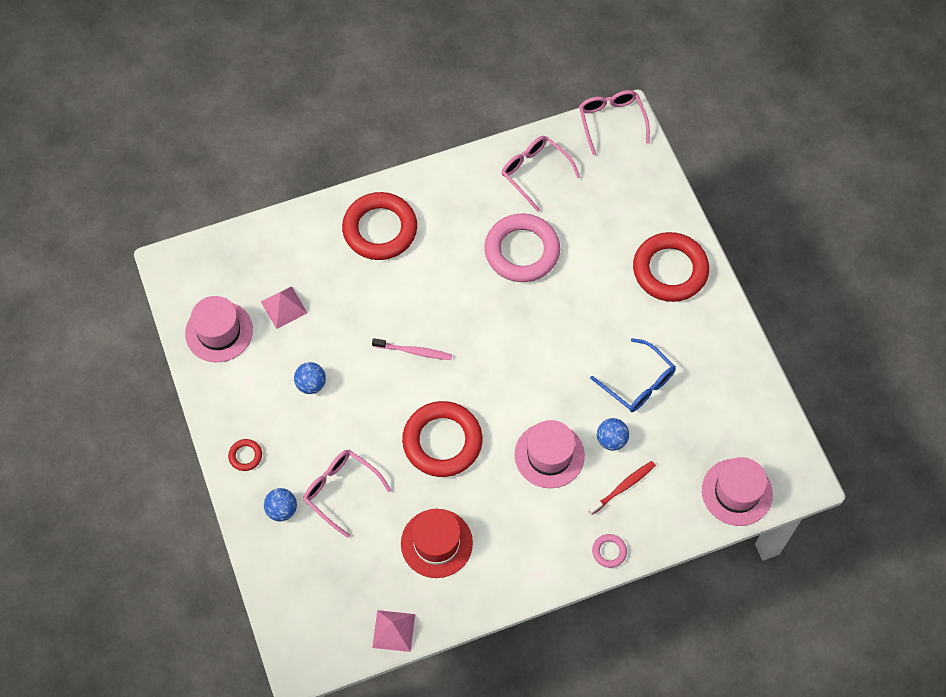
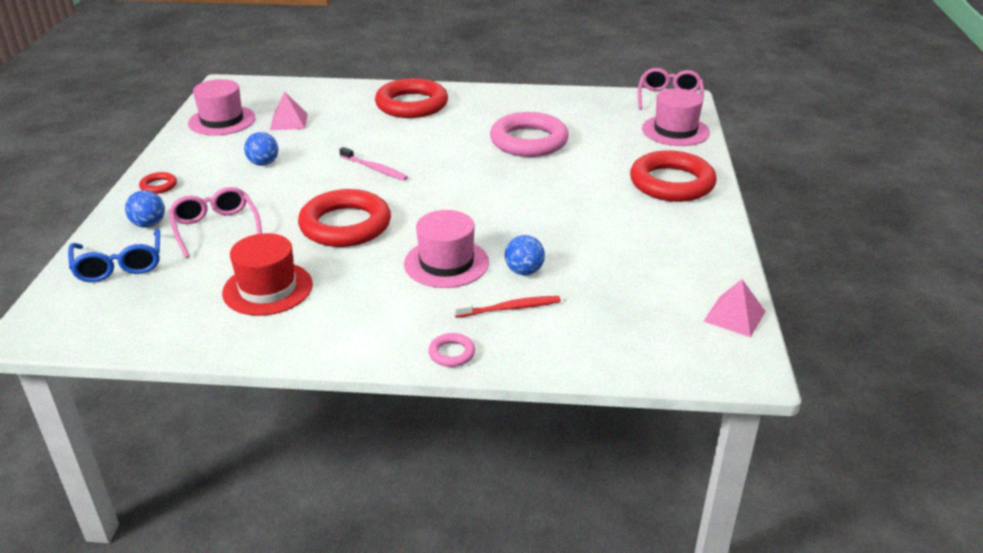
camera: 25 degrees right, 30 degrees down
pink pyramid [372,610,415,652] -> pink pyramid moved to [703,279,766,337]
pink glasses [502,136,580,212] -> none
blue glasses [590,338,676,412] -> blue glasses moved to [68,229,160,282]
pink hat [702,457,773,526] -> pink hat moved to [642,88,710,146]

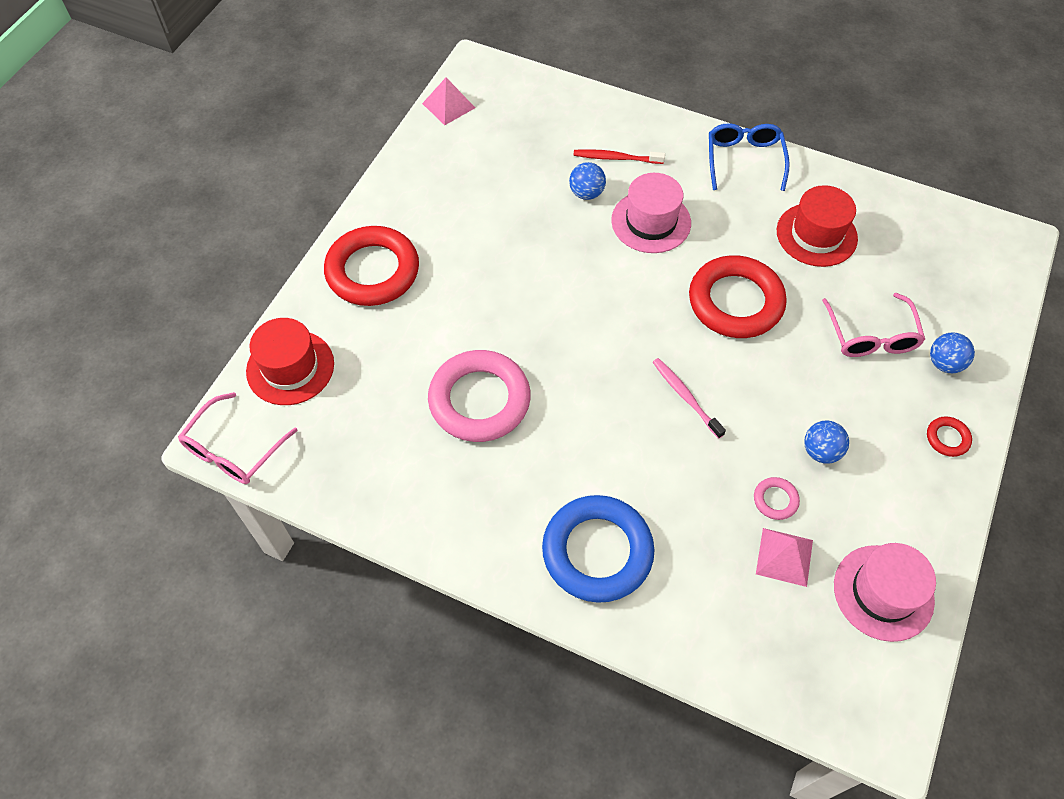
camera: 160 degrees left, 25 degrees up
blue glasses [68,229,160,282] -> blue glasses moved to [709,123,790,191]
red ring [375,78,448,118] -> blue ring [542,495,654,603]
pink ring [428,333,475,367] -> pink ring moved to [754,477,800,520]
pink hat [642,88,710,146] -> red hat [246,318,334,405]

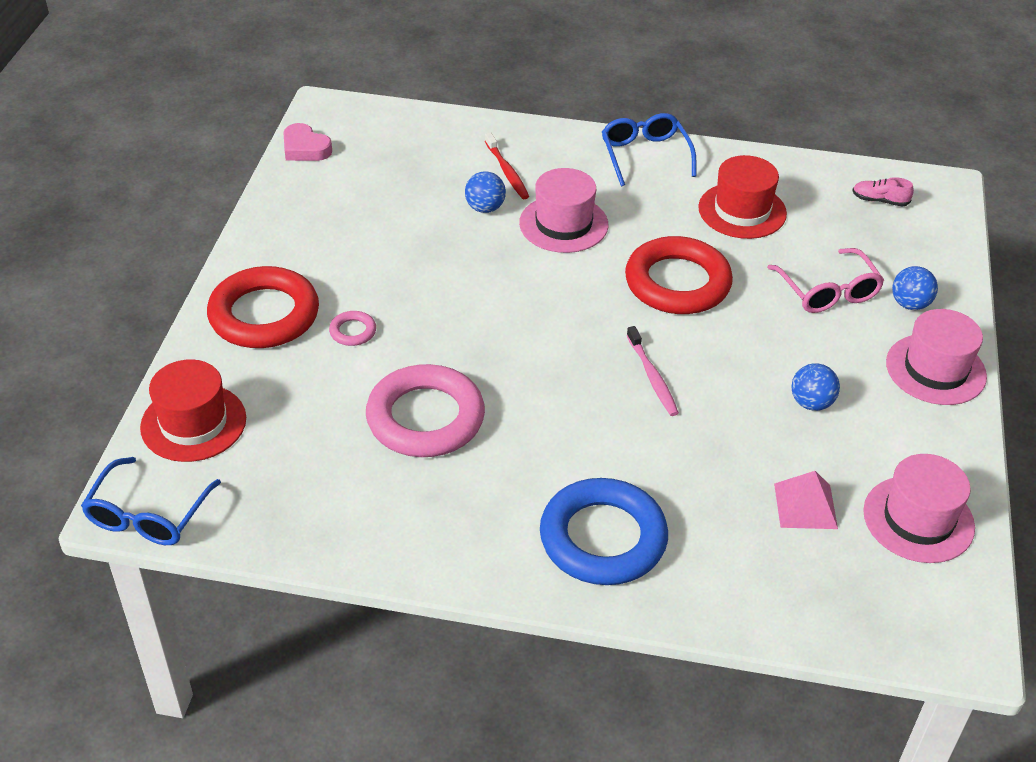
camera: 15 degrees left, 15 degrees down
pink glasses [178,392,298,484] -> blue glasses [81,457,221,545]
pink pyramid [422,78,475,125] -> pink heart [283,123,332,161]
red toothbrush [573,149,665,164] -> red toothbrush turned 105 degrees counterclockwise [485,133,529,199]
pink toothbrush [653,358,726,439] -> pink toothbrush turned 150 degrees counterclockwise [627,326,679,416]
pink ring [754,477,800,520] -> pink ring moved to [329,311,376,346]
red ring [927,417,972,457] -> pink hat [886,309,987,405]
none -> pink shoe [852,177,914,207]

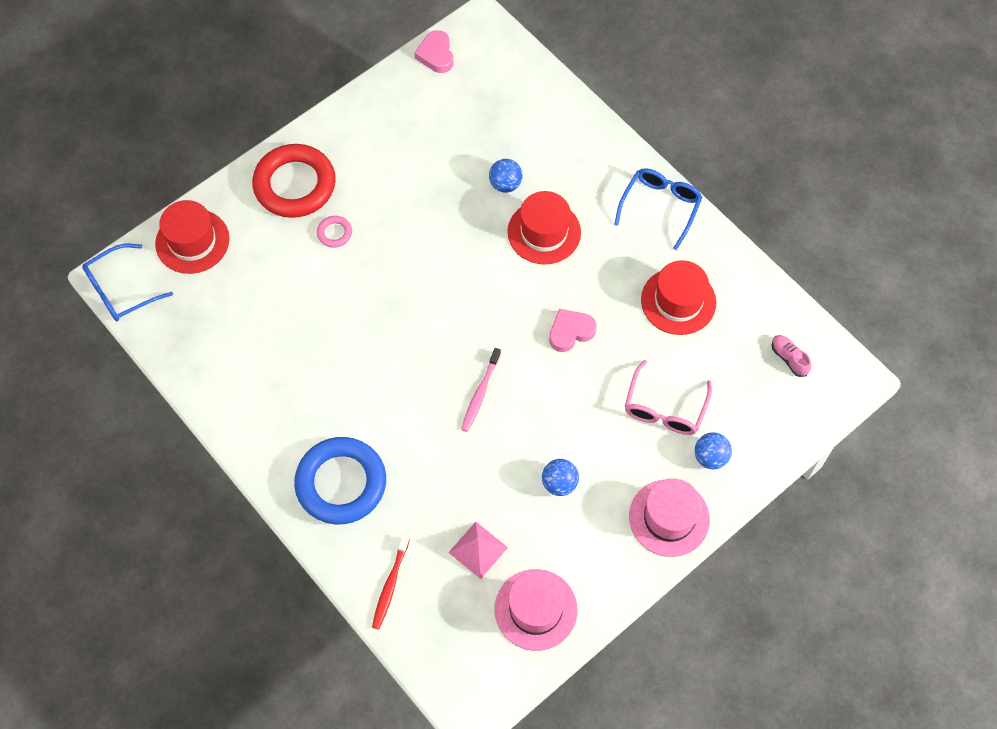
camera: 40 degrees right, 20 degrees up
pink ring [366,364,485,457] -> none
red toothbrush [485,133,529,199] -> red toothbrush moved to [372,534,410,630]
pink hat [519,168,608,253] -> red hat [507,191,581,265]
red ring [625,236,733,314] -> pink heart [549,309,597,352]

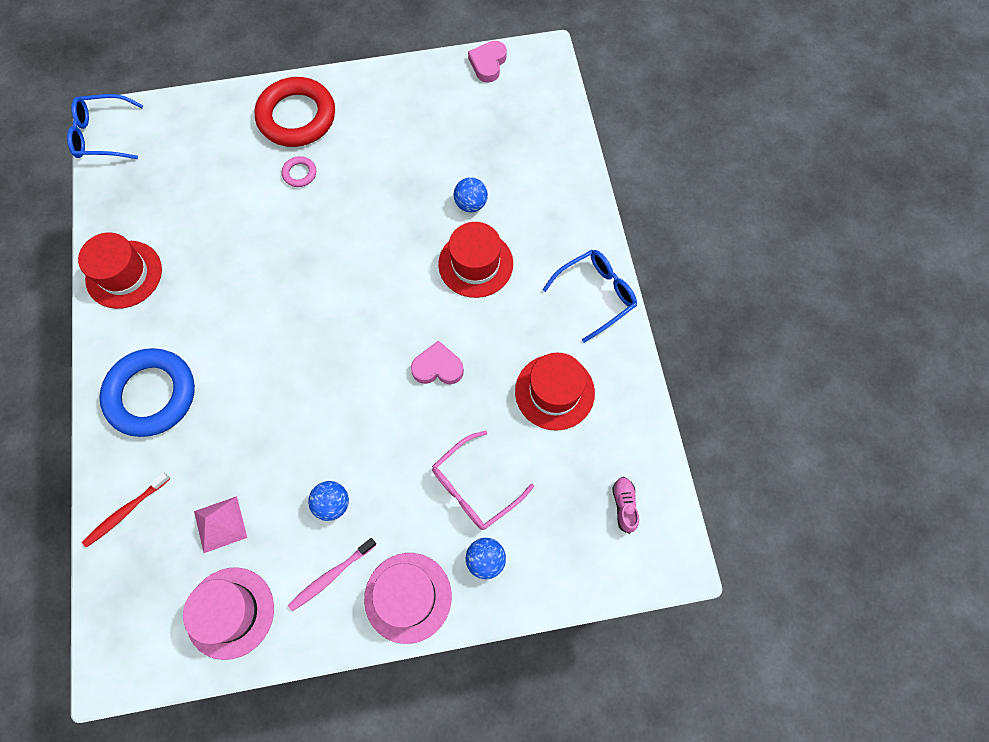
camera: 30 degrees right, 5 degrees up
red hat [155,200,230,274] -> red hat moved to [78,232,162,309]
pink toothbrush [461,348,501,432] -> pink toothbrush moved to [288,538,376,612]

